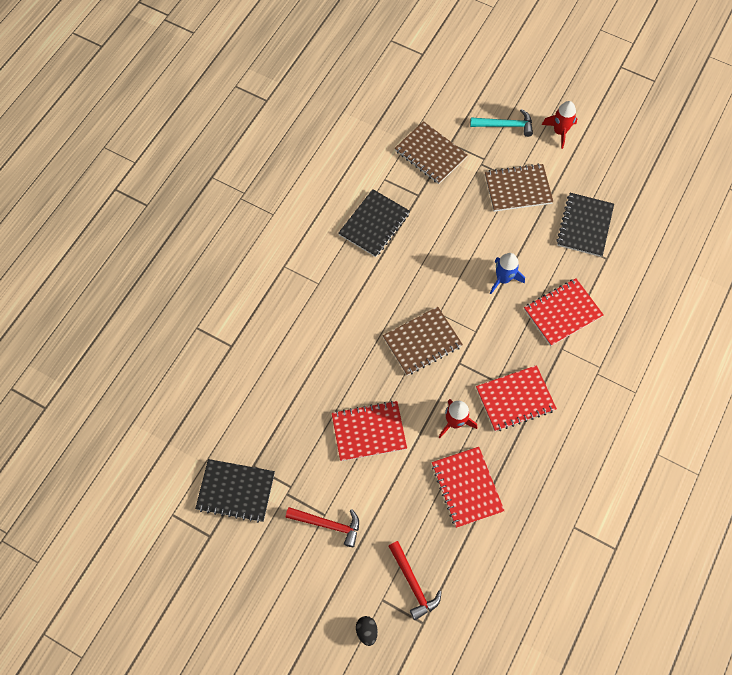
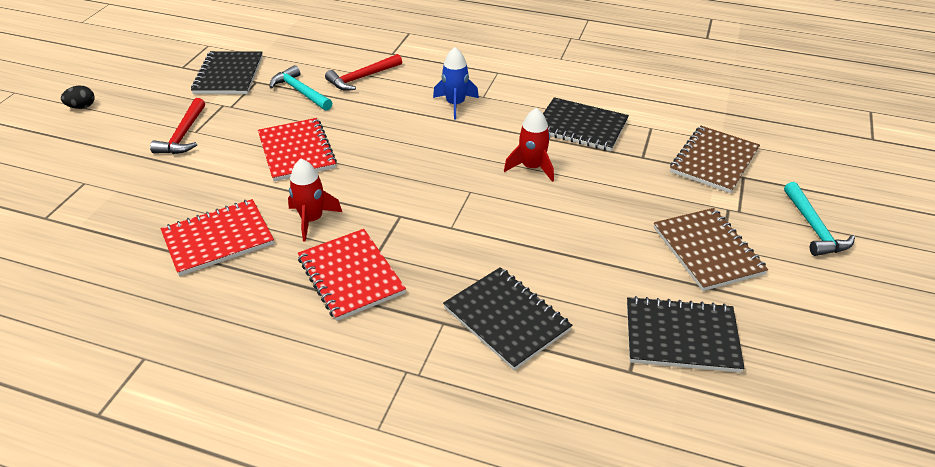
camera: 80 degrees right, 25 degrees down
black egg [356,616,378,646] -> black egg moved to [61,85,95,109]
brown notebook [383,307,463,376] -> none
red hammer [388,541,442,620] -> red hammer moved to [325,54,402,91]
blue rocket [490,253,525,294] -> blue rocket moved to [433,47,479,120]
red notebook [524,278,604,346] -> black notebook [443,267,572,370]
red rocket [542,101,578,149] -> red rocket moved to [504,108,554,182]
none -> turquoise hammer [269,65,332,111]

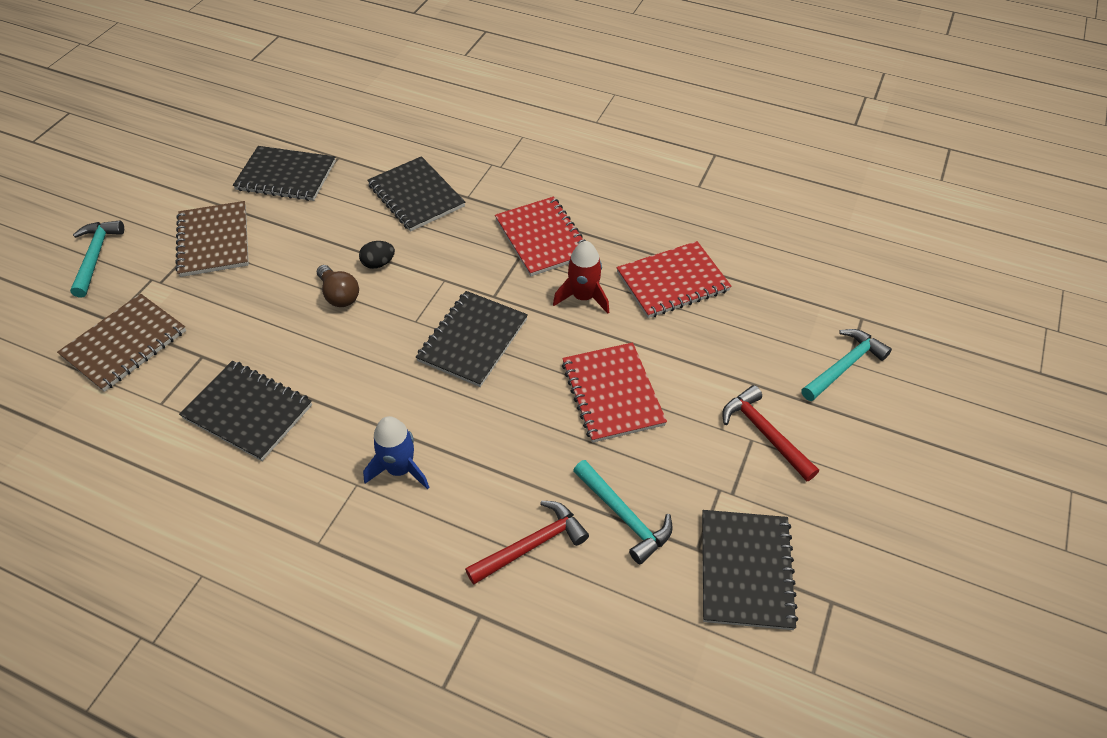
camera: 175 degrees left, 10 degrees up
black egg [61,85,95,109] -> black egg moved to [359,241,395,269]
red hammer [150,98,205,154] -> red hammer turned 45 degrees counterclockwise [722,385,819,481]
red rocket [504,108,554,182] -> none
none -> brown light bulb [317,265,359,307]
none -> black notebook [416,291,528,387]
none -> turquoise hammer [801,329,892,401]

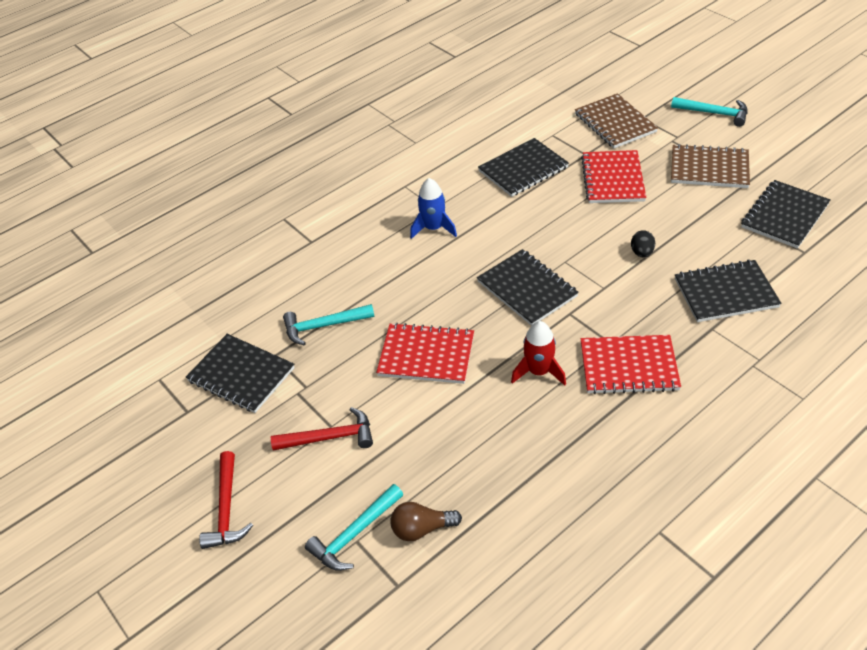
camera: 120 degrees right, 5 degrees down
brown light bulb [317,265,359,307] -> brown light bulb moved to [390,502,462,541]
red hammer [465,501,589,585] -> red hammer moved to [199,451,253,549]
red notebook [617,241,731,318] -> red notebook moved to [581,150,646,203]
turquoise hammer [801,329,892,401] -> turquoise hammer turned 60 degrees clockwise [305,484,403,571]

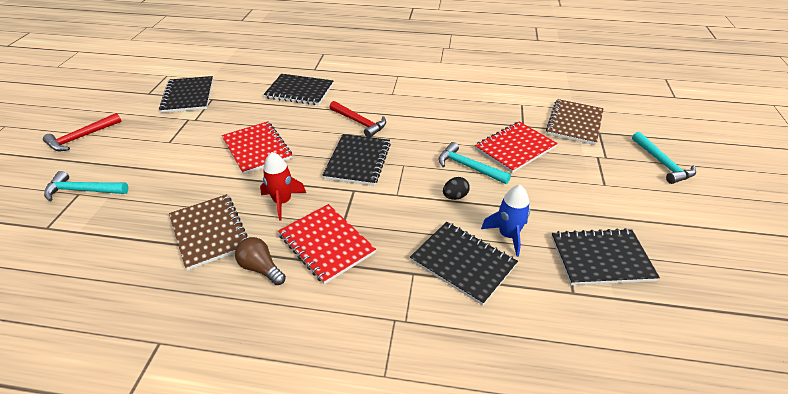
camera: 45 degrees right, 5 degrees down
red hammer [271,407,373,451] -> red hammer moved to [329,101,386,137]
turquoise hammer [283,304,375,345] -> turquoise hammer moved to [438,142,511,184]
brown light bulb [390,502,462,541] -> brown light bulb moved to [235,237,286,285]
blue rocket [410,178,457,239] -> blue rocket moved to [481,185,530,257]
black notebook [478,138,569,197] -> black notebook moved to [264,74,333,105]
brown notebook [671,144,750,188] -> brown notebook moved to [169,194,248,271]

